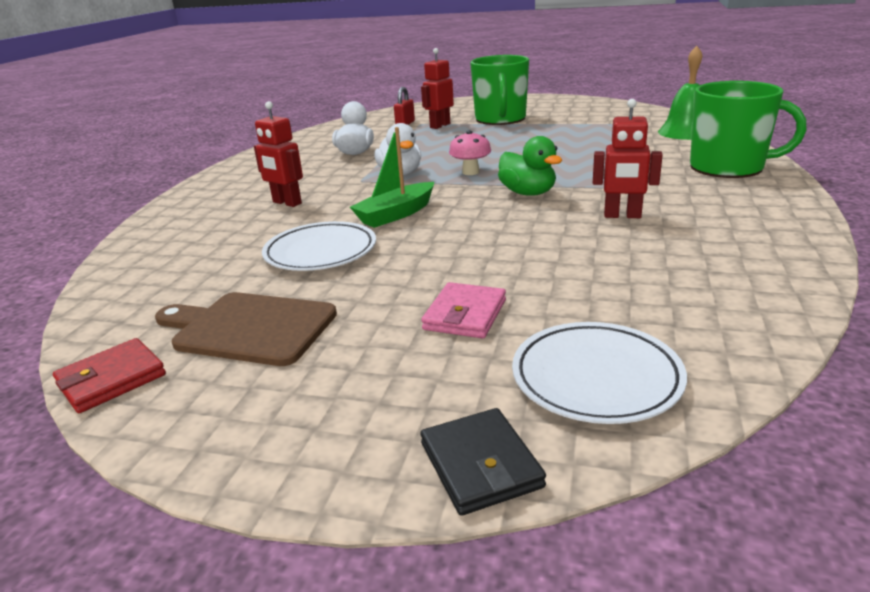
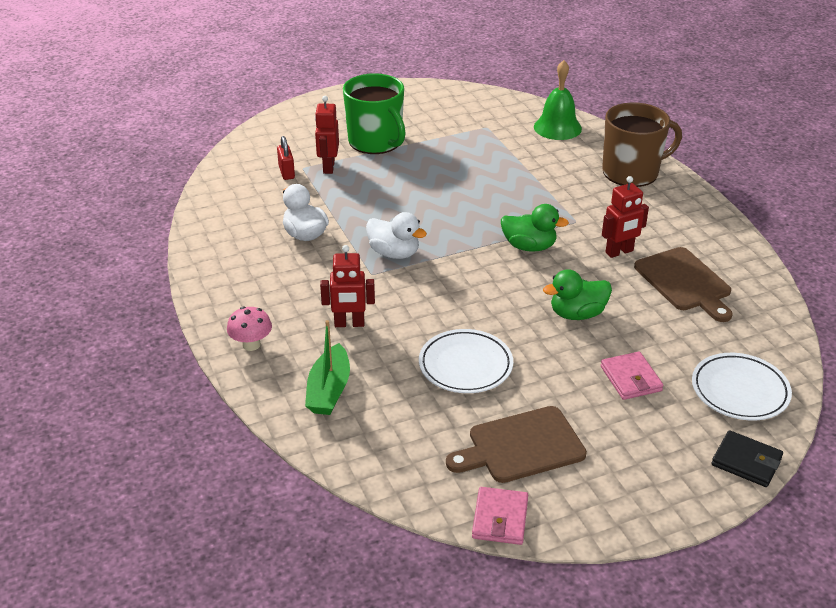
camera: 40 degrees left, 10 degrees up
red wallet [53,338,166,413] -> pink wallet [472,487,528,545]
green boat [350,127,434,228] -> green boat moved to [305,320,350,415]
pink mushroom [449,130,491,175] -> pink mushroom moved to [227,306,272,351]
green mug [690,81,806,178] -> brown mug [602,102,682,187]
none -> green duck [543,269,612,320]
none -> brown cutting board [634,247,733,322]

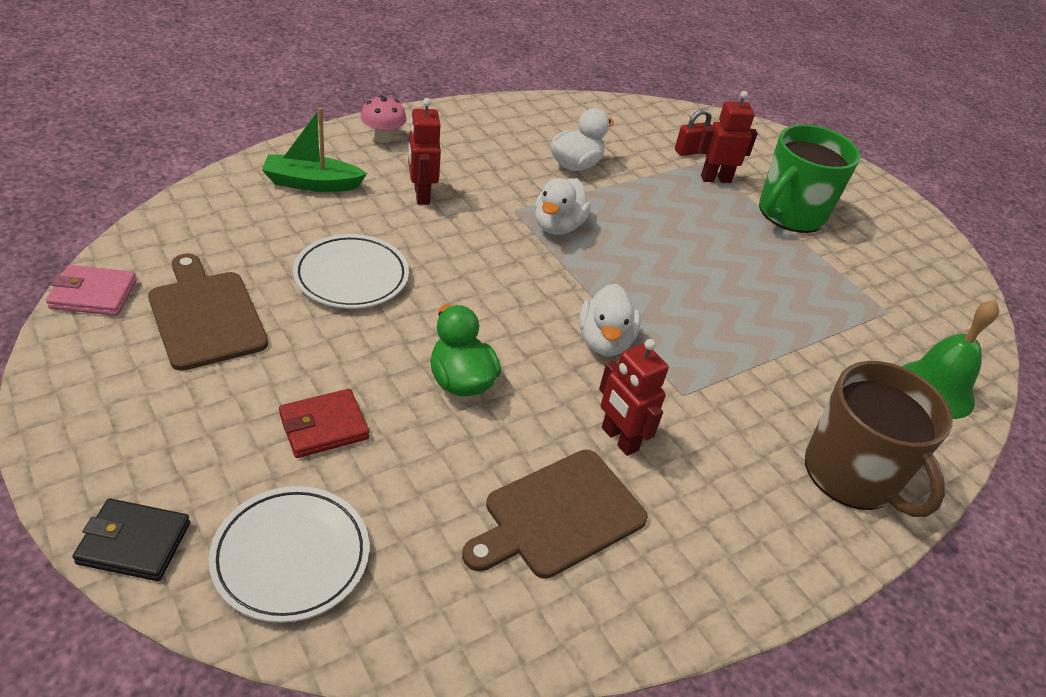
camera: 75 degrees right, 5 degrees up
green duck [501,204,569,252] -> white duck [579,284,641,356]
pink wallet [601,352,663,400] -> red wallet [279,389,369,458]
black wallet [711,430,783,487] -> black wallet turned 75 degrees clockwise [73,499,190,581]

